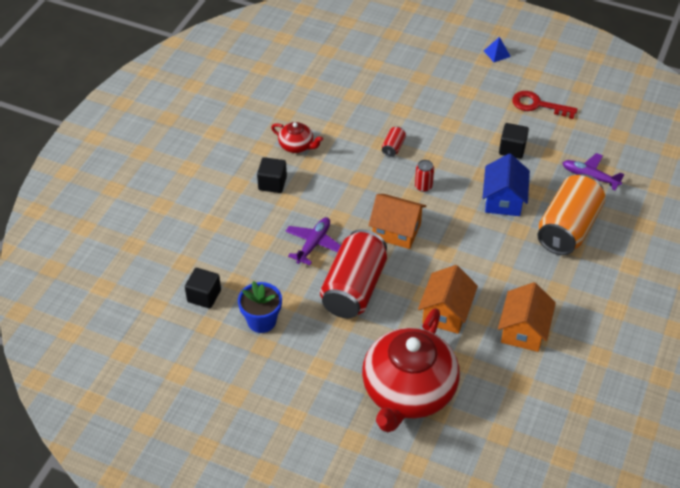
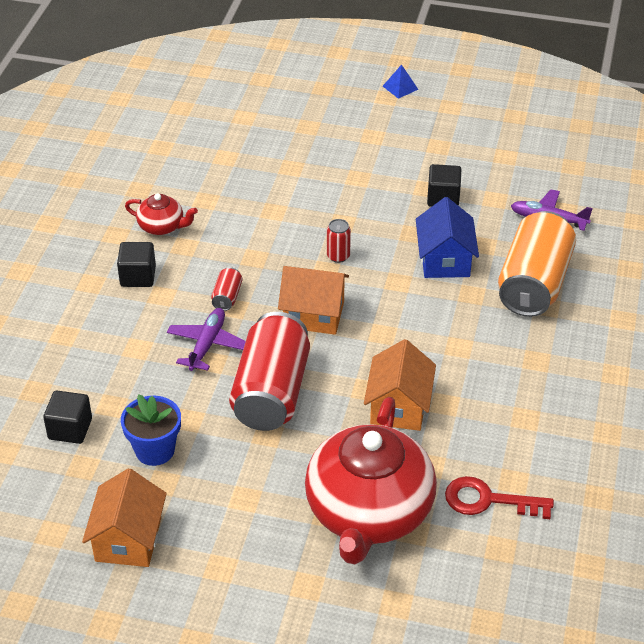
camera: 10 degrees left, 5 degrees down
red can [382,126,406,157] -> red can moved to [211,267,243,311]
orange house [498,282,556,352] -> orange house moved to [82,468,167,567]
red key [512,91,578,119] -> red key moved to [445,476,554,519]

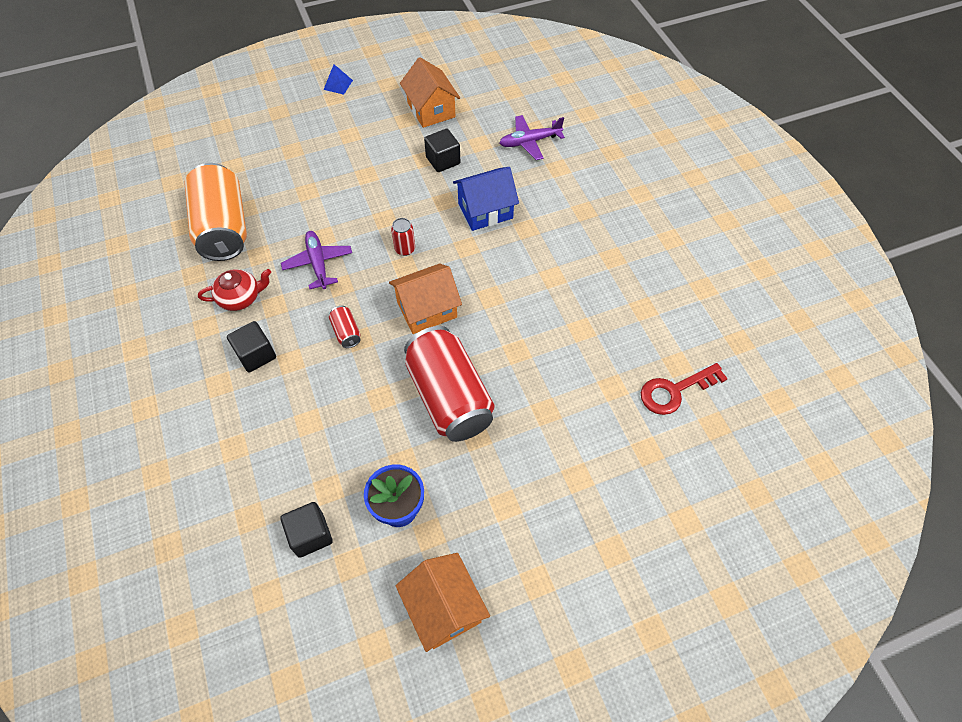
camera: 35 degrees left, 15 degrees up
purple plane [167,308,246,371] -> purple plane moved to [281,231,352,289]
red teapot [305,397,437,564] -> none
orange house [364,339,436,431] -> orange house moved to [400,57,460,128]
blue house [416,197,479,278] -> blue house turned 75 degrees counterclockwise [453,167,519,231]
orange can [498,211,576,317] -> orange can moved to [184,163,247,261]

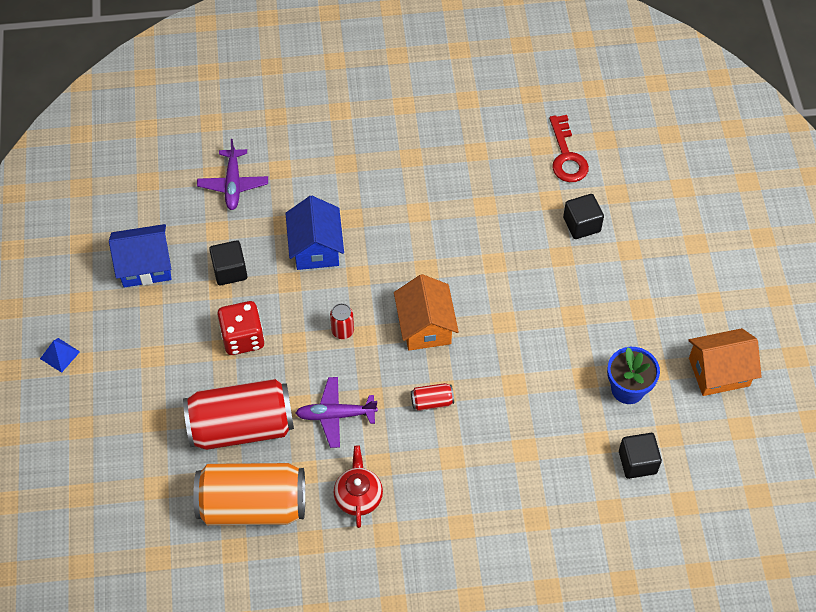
camera: 75 degrees left, 0 degrees up
black cube [227,321,276,372] -> black cube moved to [563,194,604,239]
orange house [400,57,460,128] -> blue house [109,224,171,287]
red can [404,326,495,442] -> red can moved to [183,379,294,450]
none -> red dice [217,301,265,355]

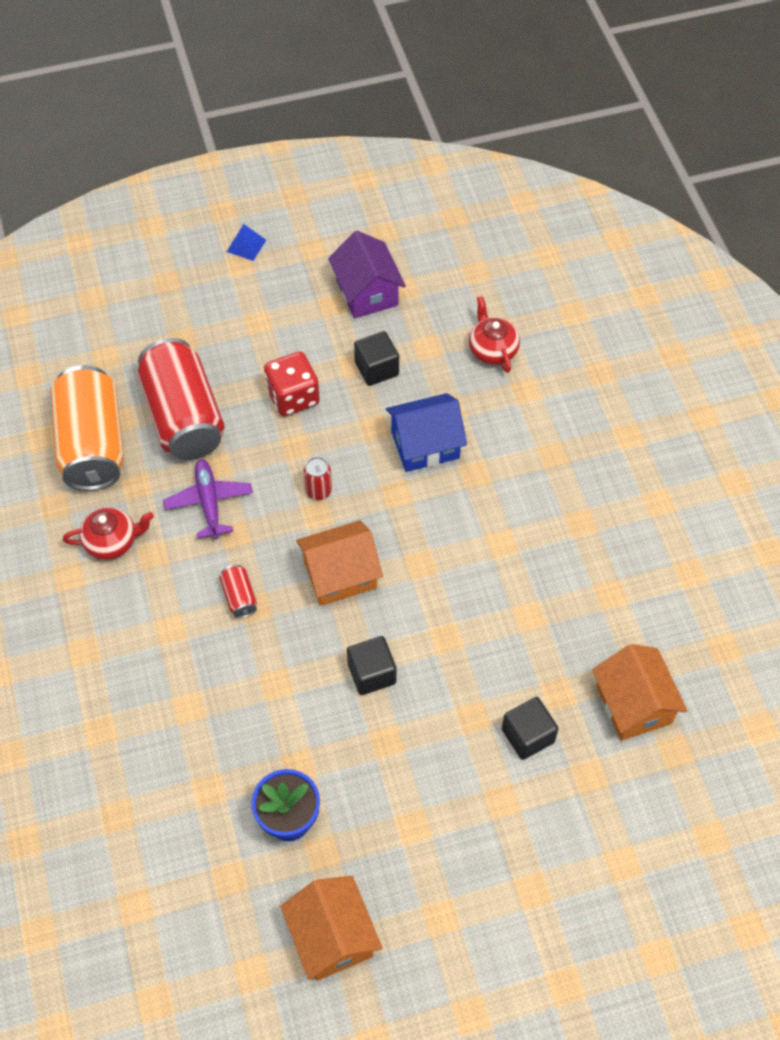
camera: 80 degrees right, 0 degrees up
blue house [109,224,171,287] -> purple house [328,231,406,319]
purple plane [197,139,268,210] -> red teapot [469,296,520,373]
red key [549,115,589,182] -> orange house [592,644,688,741]
black cube [619,433,662,479] -> black cube moved to [347,636,397,695]

